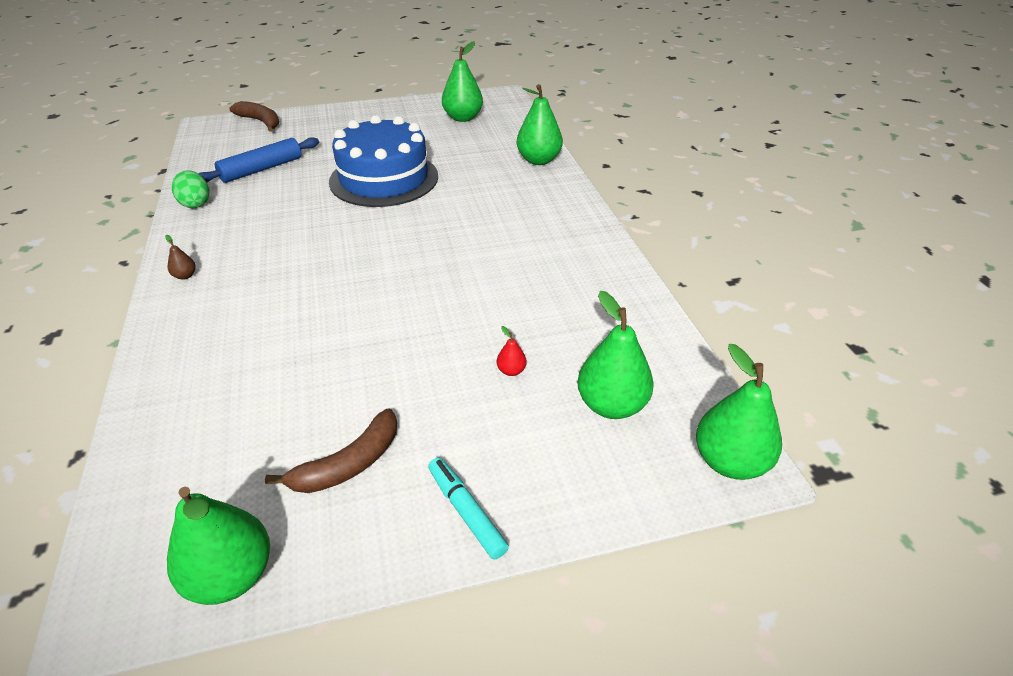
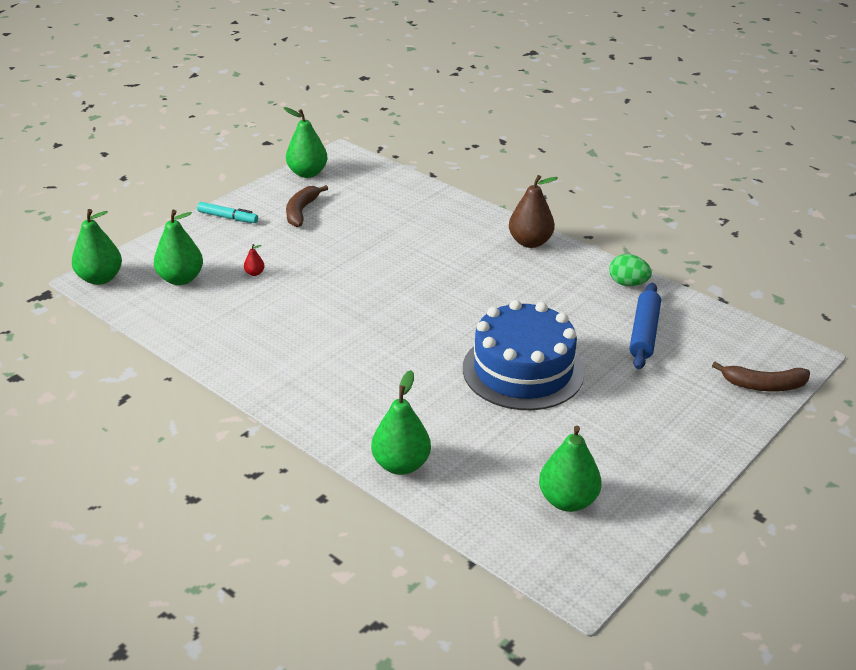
camera: 145 degrees right, 5 degrees down
brown pear [165,235,196,280] -> brown pear [509,175,558,248], size x2.31

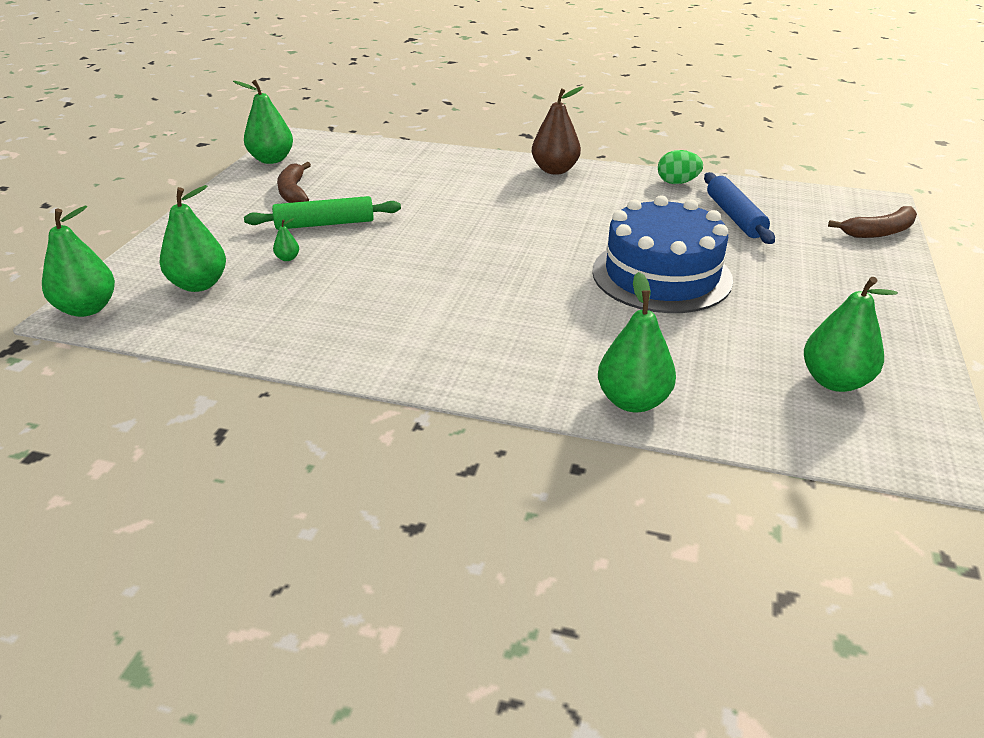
camera: 25 degrees left, 0 degrees up
turquoise marker [197,202,258,223] -> none
red pear [244,244,264,276] -> green pear [273,218,299,261]
none -> green rolling pin [244,196,401,230]

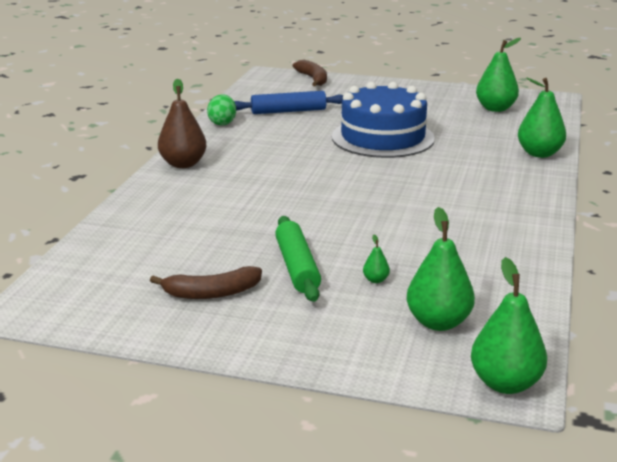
camera: 90 degrees left, 10 degrees down
green pear [233,80,293,164] -> none

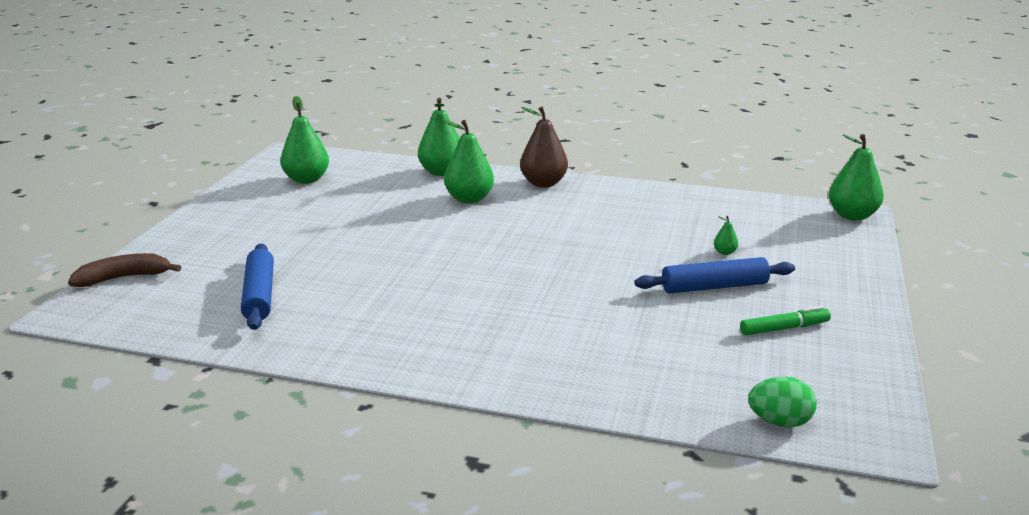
camera: 90 degrees left, 0 degrees up
brown banana [150,266,262,299] -> green marker [740,306,831,335]
brown pear [158,78,207,168] -> brown pear moved to [520,107,568,188]
green egg [207,94,236,125] -> green egg moved to [748,376,817,428]
green rolling pin [275,216,321,302] -> blue rolling pin [635,257,795,294]
blue cake [332,82,435,158] -> none
green pear [407,207,475,331] -> green pear moved to [443,120,494,204]

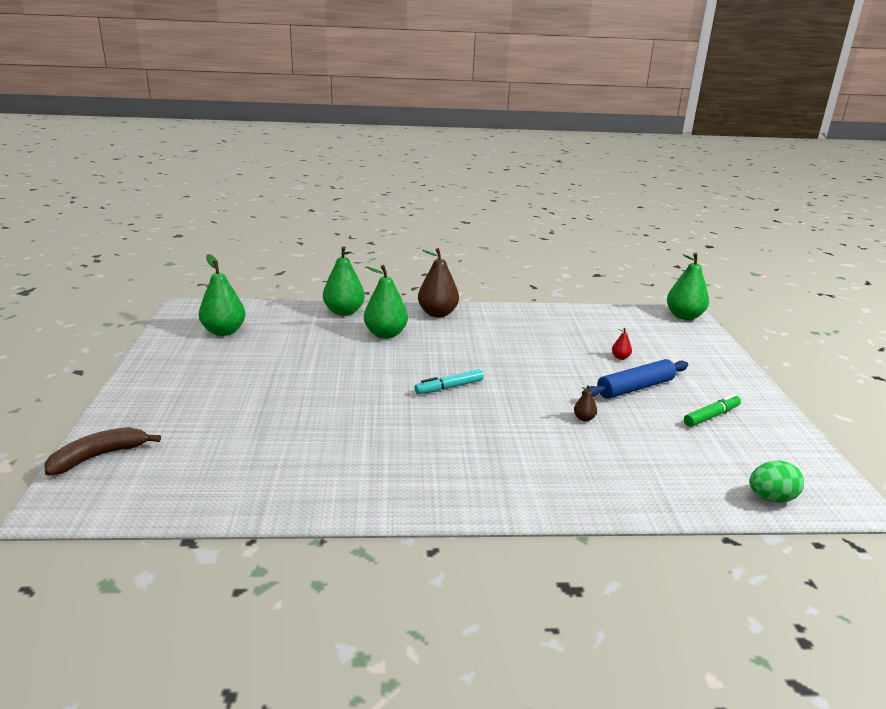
camera: 20 degrees left, 0 degrees up
blue rolling pin [241,244,274,330] -> none
green pear [714,216,738,255] -> red pear [612,328,632,360]
none -> turquoise marker [414,369,484,394]
none -> brown pear [574,385,597,421]

